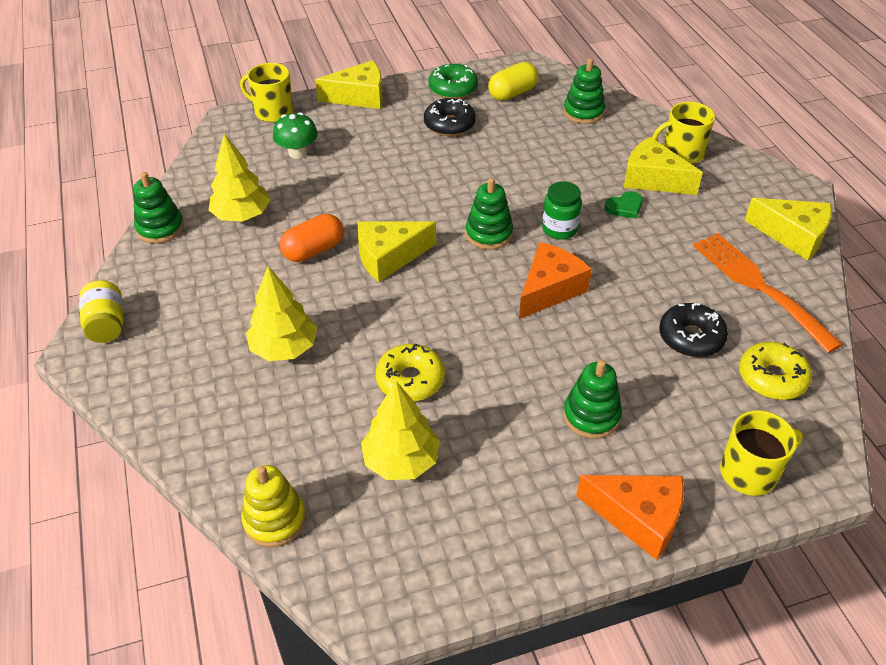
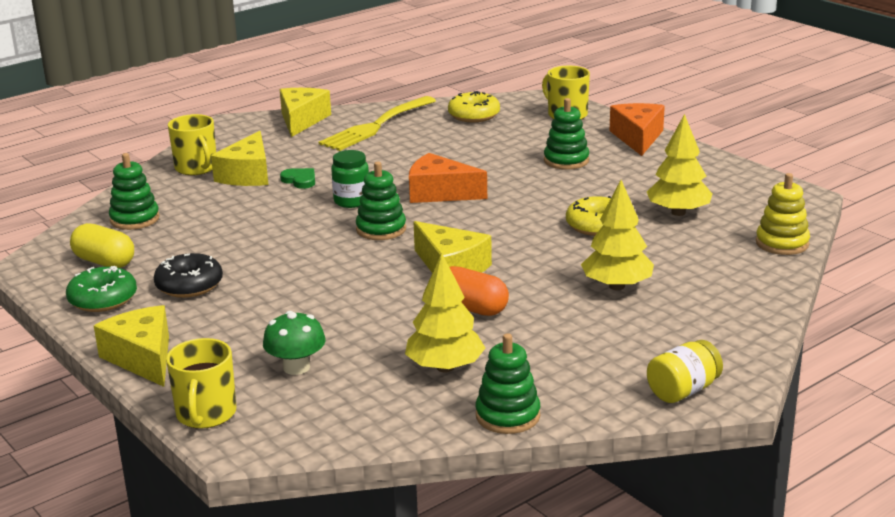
camera: 110 degrees left, 20 degrees down
black donut [659,303,728,357] -> none
orange fork [693,233,843,353] -> yellow fork [319,96,436,151]

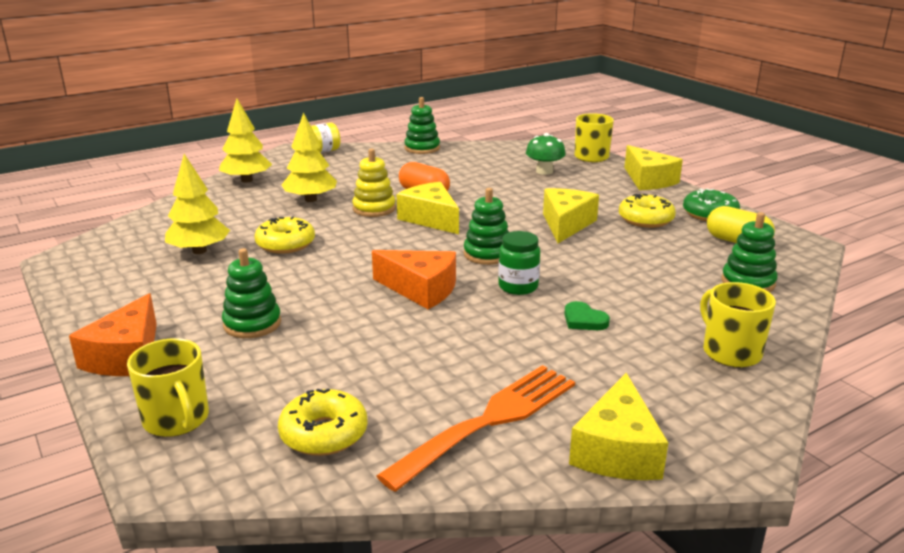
camera: 175 degrees left, 0 degrees up
black donut [154,253,223,298] -> yellow donut [619,194,676,228]
yellow cheese [211,131,268,186] -> yellow cheese moved to [543,188,599,243]
yellow fork [319,96,436,151] -> orange fork [377,365,575,492]
yellow tree [405,253,485,373] -> yellow tree moved to [219,98,272,183]
yellow stacking toy [756,173,810,255] -> yellow stacking toy moved to [352,149,396,217]

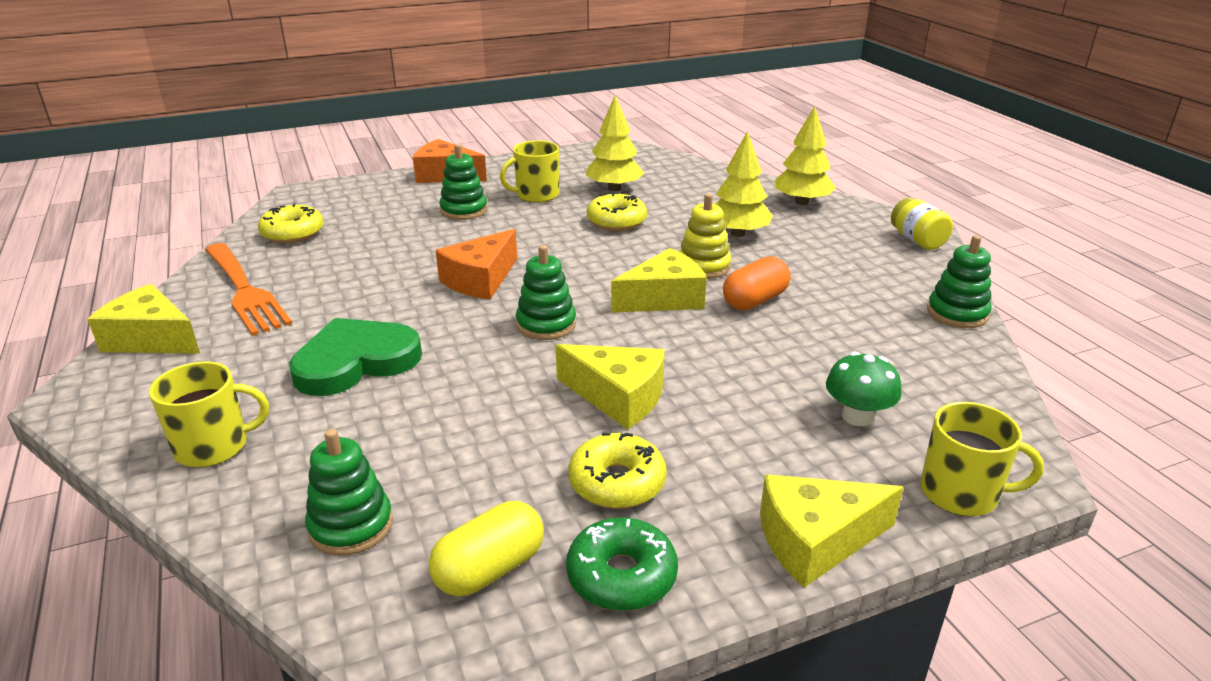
camera: 100 degrees right, 5 degrees up
yellow mug [127,338,209,437] -> yellow mug moved to [500,140,559,203]
green jar [498,231,540,295] -> none
green heart [564,301,610,330] -> green heart [289,318,422,396], size x2.25

